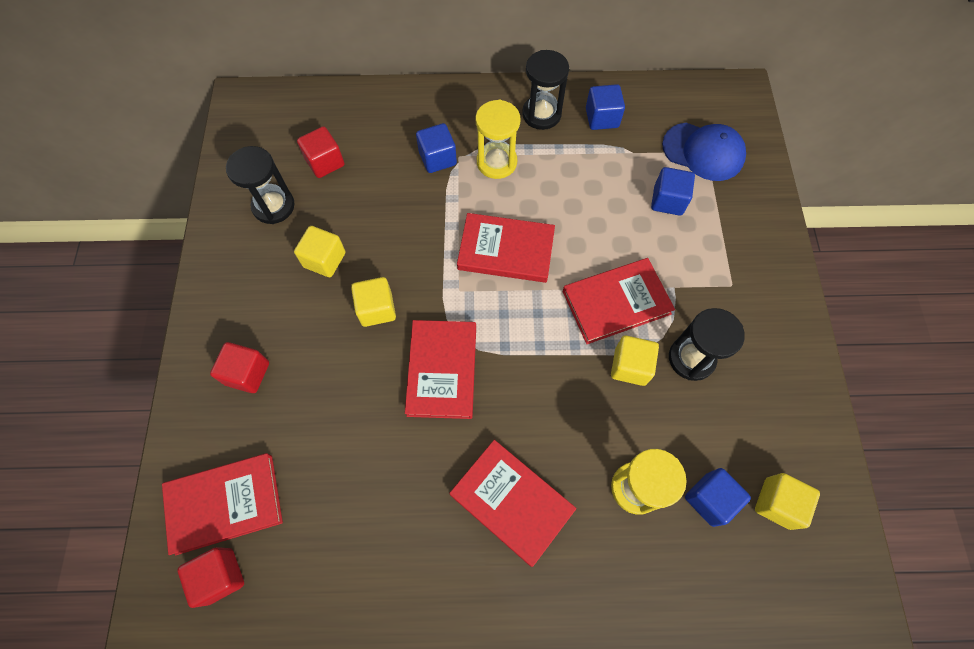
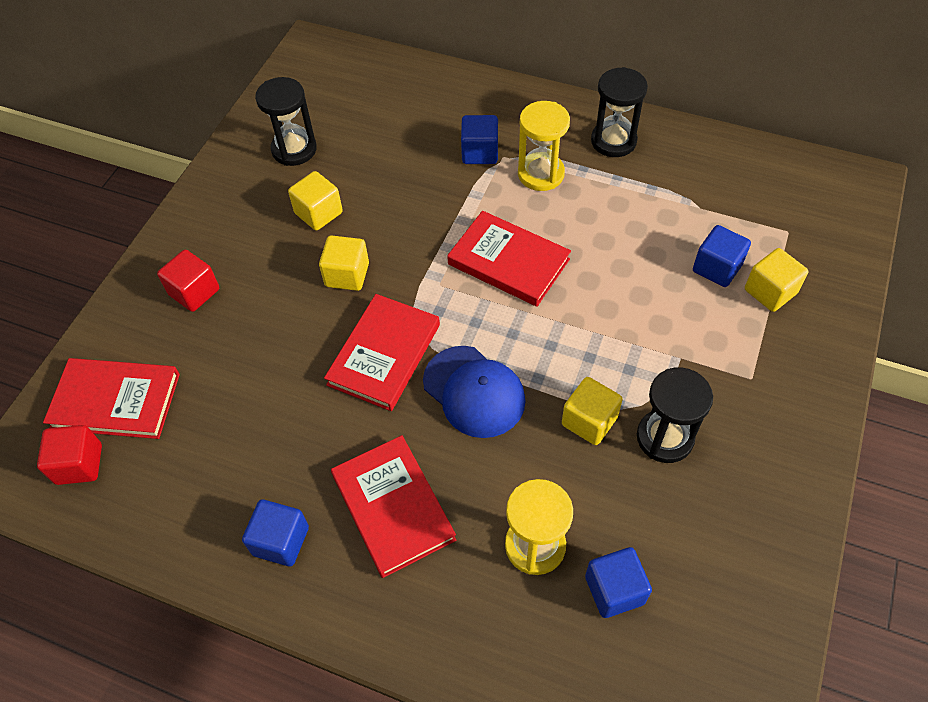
camera: 25 degrees right, 10 degrees down
red cube [297,126,344,178] -> none
red book [563,258,675,344] -> none
blue cube [586,84,625,130] -> blue cube moved to [242,499,309,566]
blue cap [662,122,746,181] -> blue cap moved to [423,346,526,438]
yellow cube [755,473,820,530] -> yellow cube moved to [745,248,808,312]

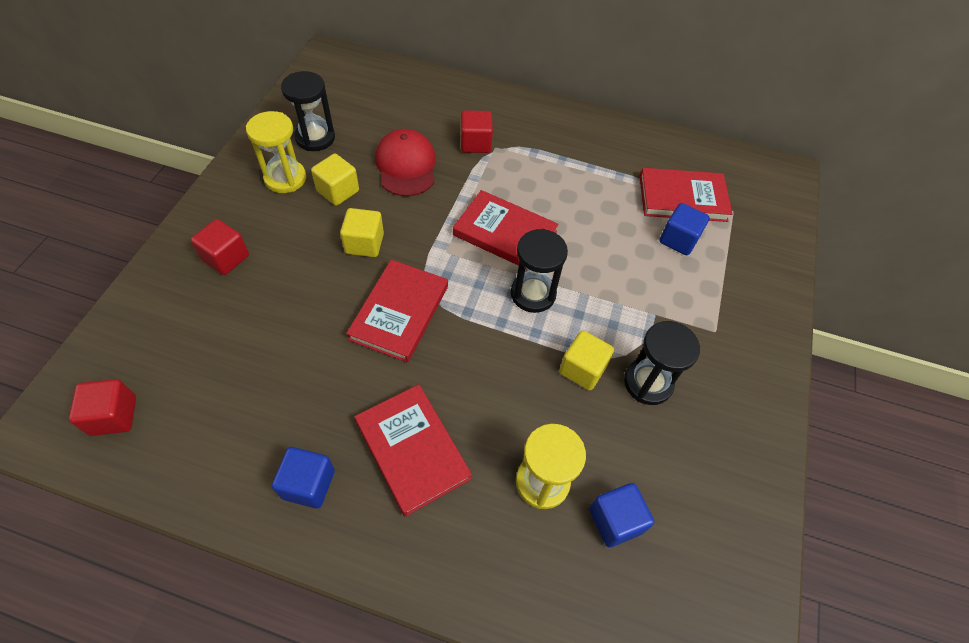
camera: 10 degrees left, 0 degrees up
red book [43,358,180,439] -> red book moved to [640,168,733,222]
blue cap [423,346,526,438] -> none
blue cube [461,115,498,164] -> red cube [461,110,493,153]
yellow hourglass [518,101,570,191] -> yellow hourglass moved to [246,111,306,193]
black hourglass [591,67,648,157] -> black hourglass moved to [511,229,568,313]
yellow cube [745,248,808,312] -> none
none -> red cap [375,129,436,196]

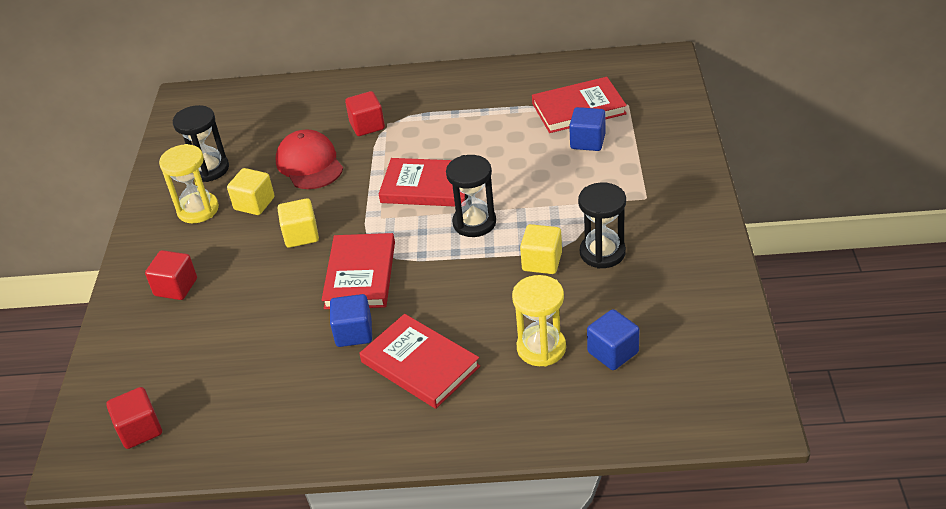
camera: 10 degrees left, 15 degrees down
blue cube [272,447,335,508] -> blue cube moved to [330,294,372,347]

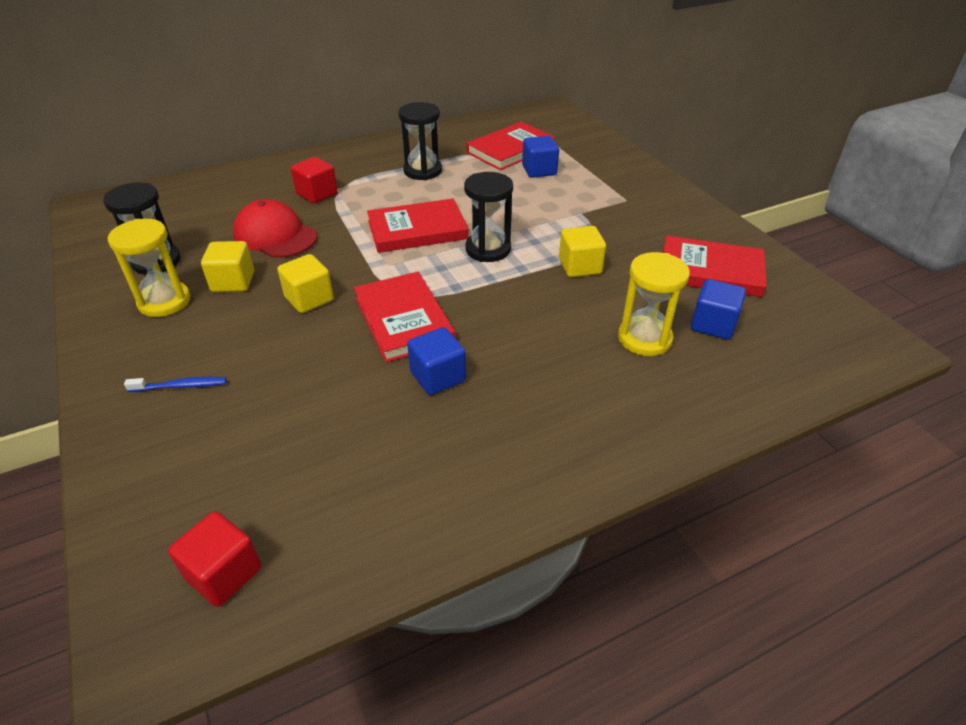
camera: 30 degrees left, 0 degrees up
red cube [145,250,197,300] -> blue toothbrush [124,377,227,392]
red book [360,314,480,409] -> red book moved to [663,236,767,297]
black hourglass [578,182,626,269] -> black hourglass moved to [398,102,442,180]

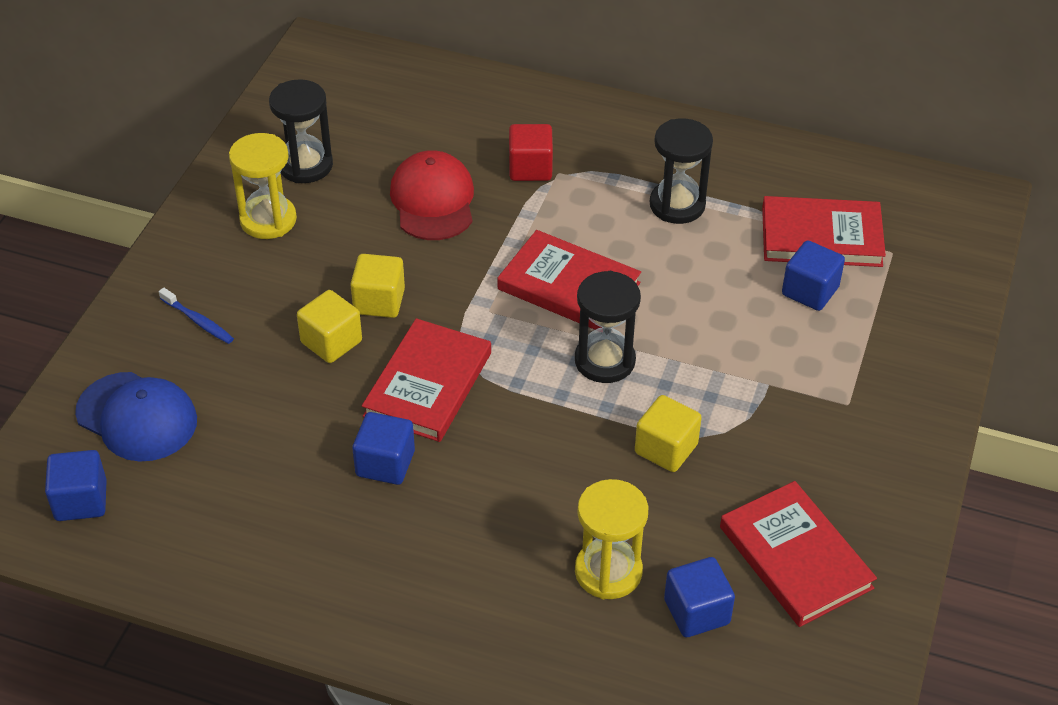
camera: 45 degrees right, 5 degrees up
red cube [168,511,261,607] -> blue cube [45,450,107,521]
yellow cube [201,241,254,292] -> yellow cube moved to [297,290,362,363]
none -> blue cap [75,372,197,462]

